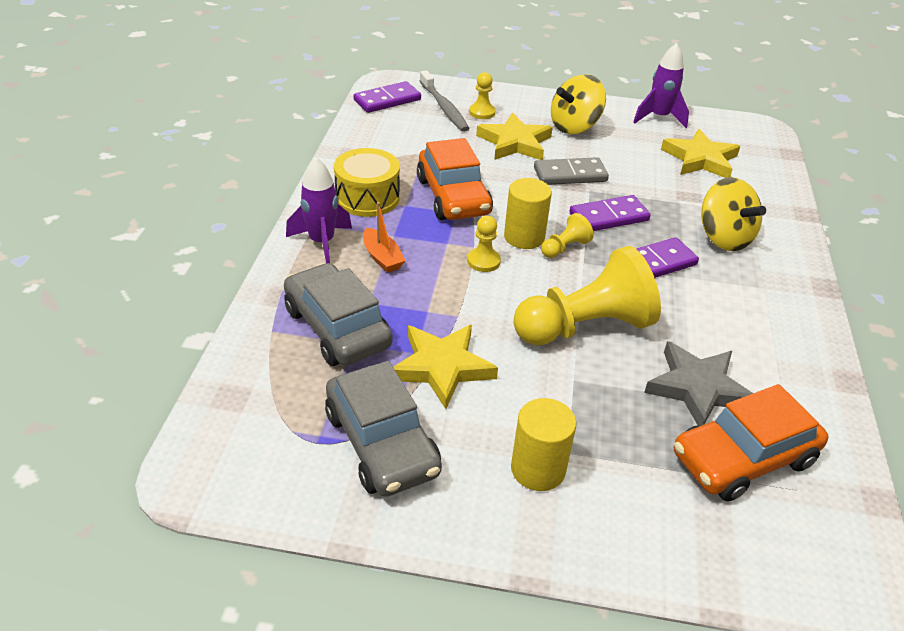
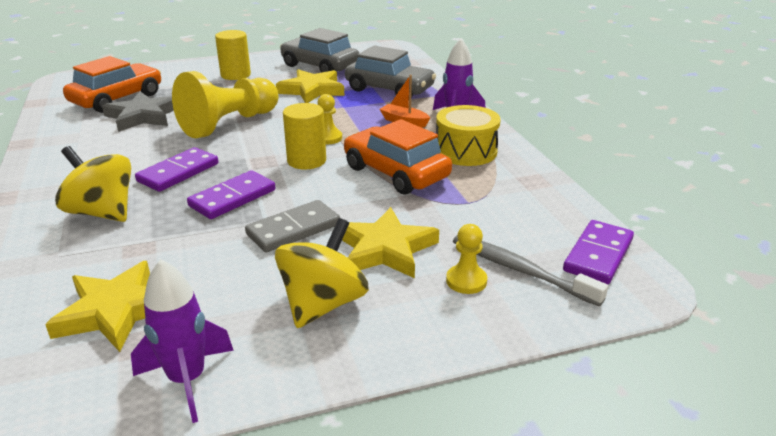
camera: 155 degrees right, 10 degrees down
yellow pawn [541,213,594,258] -> none

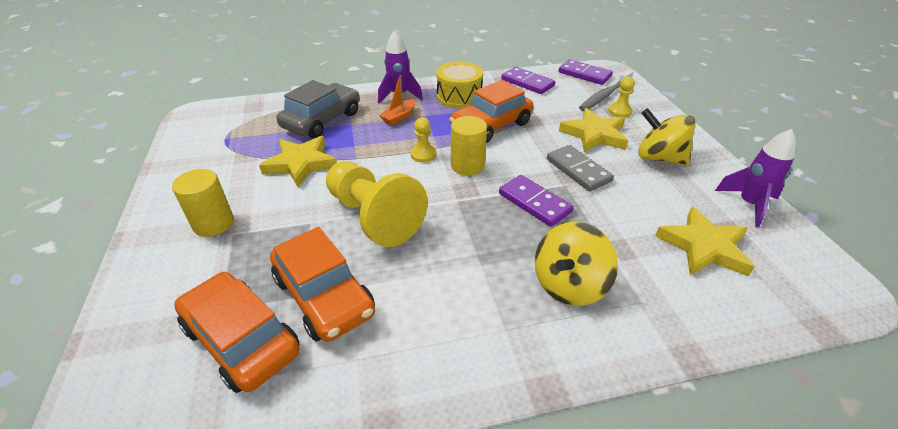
camera: 85 degrees left, 10 degrees up
grey star [102,91,174,132] -> orange car [270,227,375,342]
purple domino [135,147,218,192] -> purple domino moved to [501,67,555,94]
grey car [280,28,359,73] -> none

